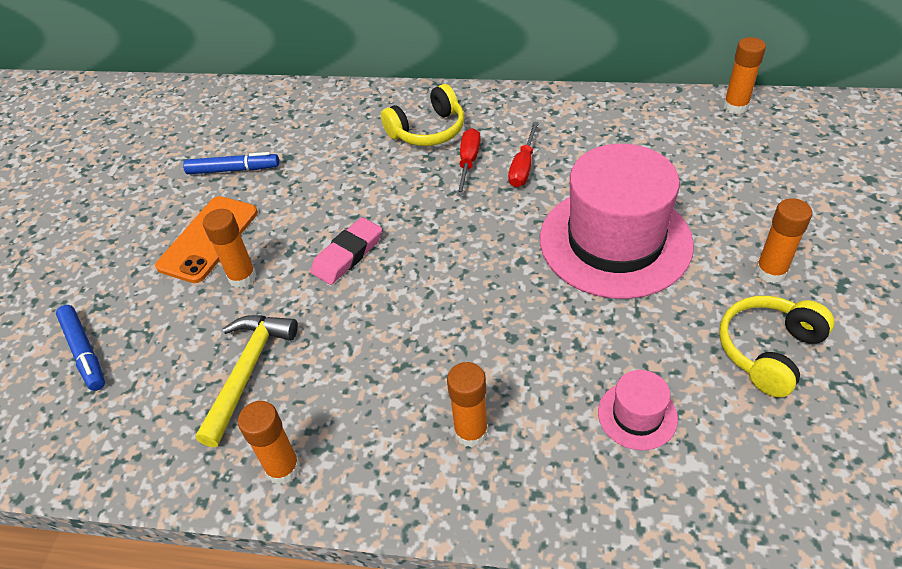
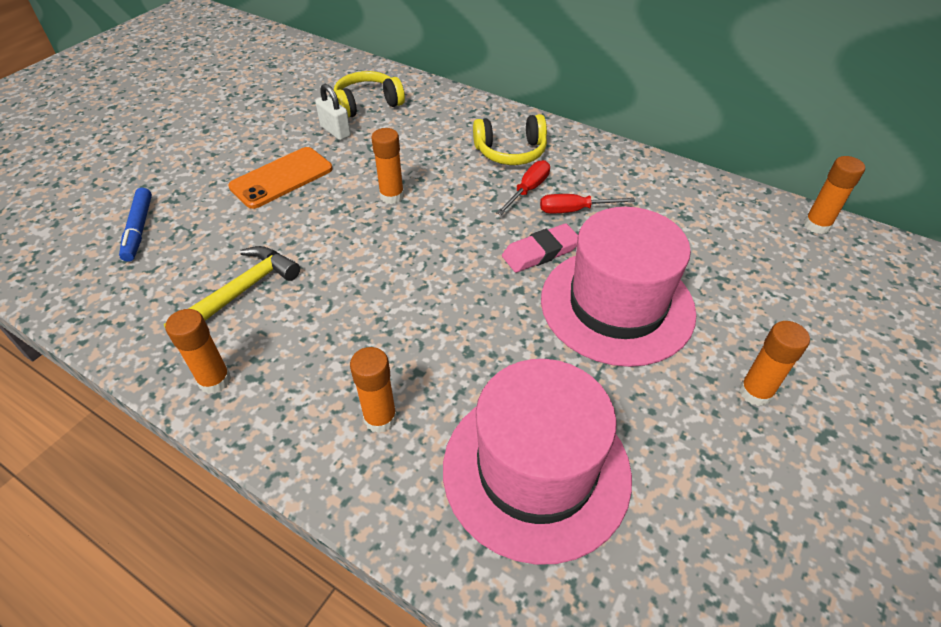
camera: 20 degrees right, 0 degrees up
blue marker [183,152,279,174] -> white padlock [315,84,351,140]
orange glue stick [203,209,256,288] -> orange glue stick moved to [371,128,404,204]
pink eraser [310,217,382,285] -> pink eraser moved to [502,223,578,273]
red screwdriver [508,122,539,187] -> red screwdriver turned 45 degrees clockwise [540,194,635,213]
pink hat [598,370,678,450] -> pink hat [443,359,632,565], size x2.33
yellow headphones [719,296,835,397] -> yellow headphones moved to [334,71,405,118]

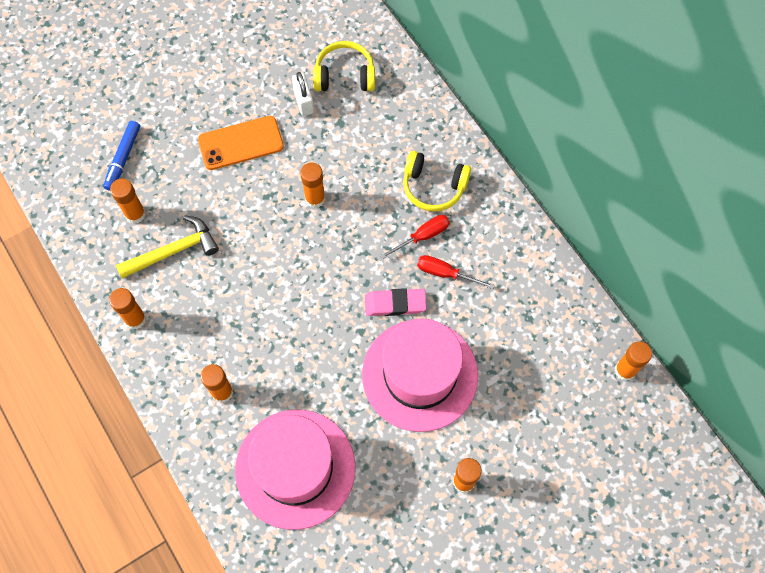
camera: 25 degrees right, 20 degrees up
none -> orange glue stick [110,178,146,224]

